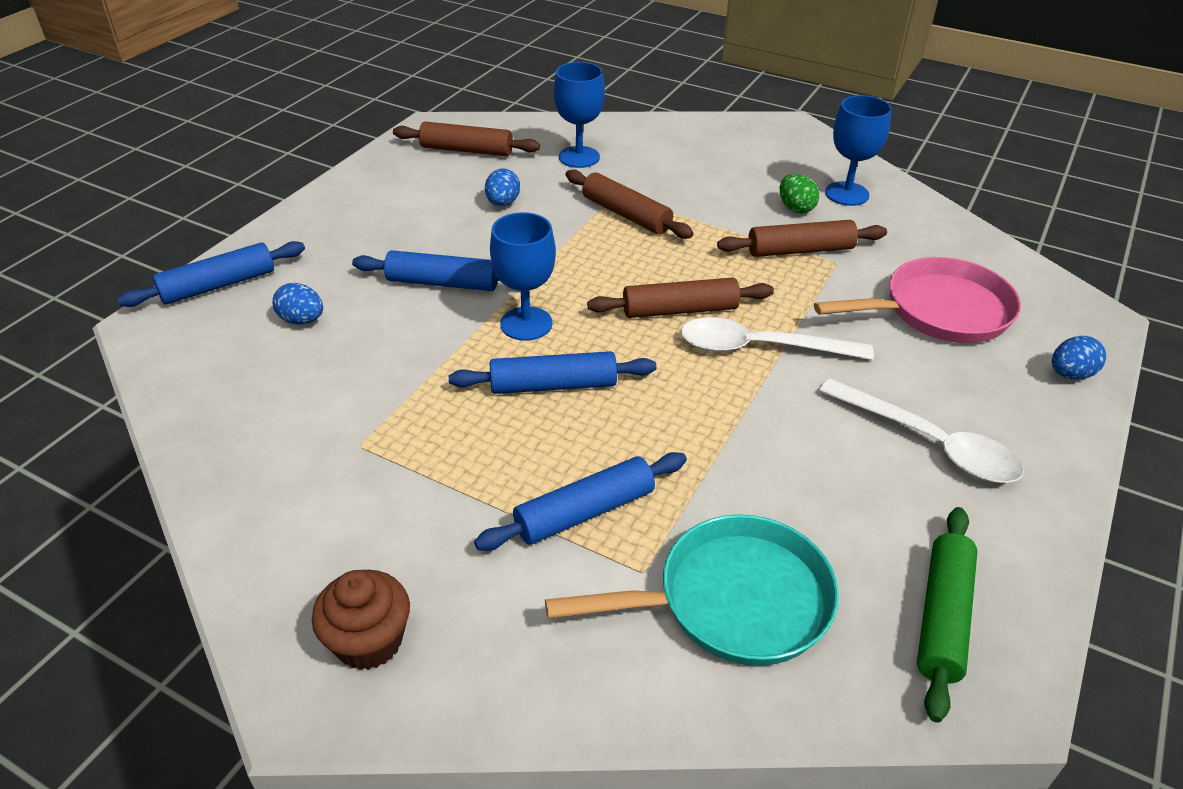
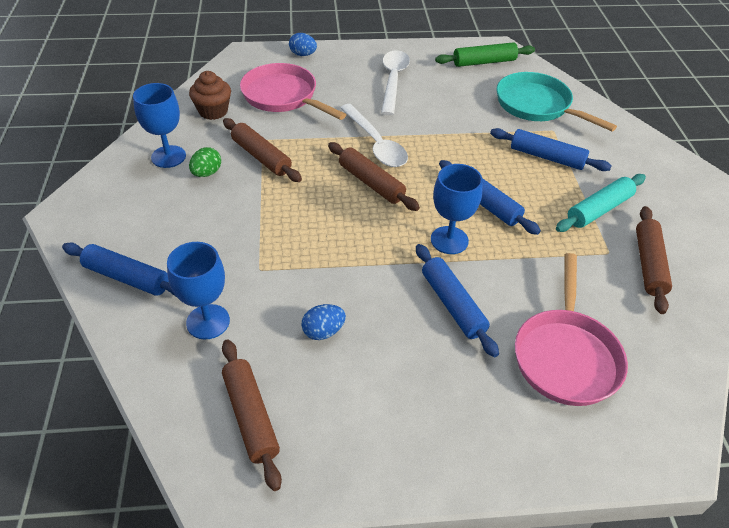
camera: 125 degrees left, 5 degrees up
blue rolling pin [117,241,305,307] -> blue rolling pin moved to [62,242,175,296]
blue egg [272,283,323,325] -> pink pan [515,253,628,406]
brown cupcake [312,570,410,670] -> brown cupcake moved to [189,71,231,120]
brown rolling pin [566,169,694,239] -> brown rolling pin moved to [636,206,672,314]
none -> turquoise rolling pin [556,174,646,232]

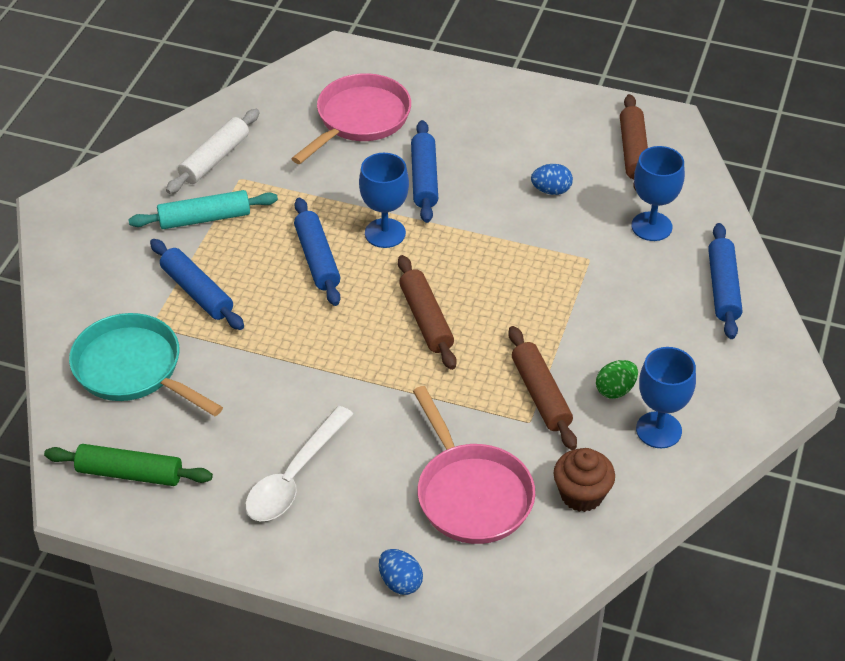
camera: 155 degrees left, 0 degrees up
blue rolling pin [62,242,175,296] -> blue rolling pin turned 45 degrees clockwise [708,223,742,339]
white spoon [340,104,408,167] -> none
turquoise pan [497,72,617,131] -> turquoise pan turned 150 degrees clockwise [69,313,223,416]
brown rolling pin [636,206,672,314] -> white rolling pin [166,109,260,194]

